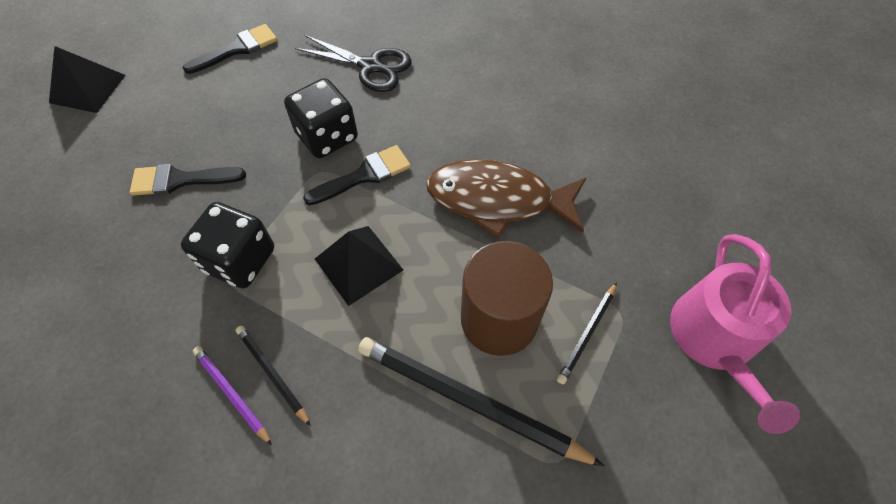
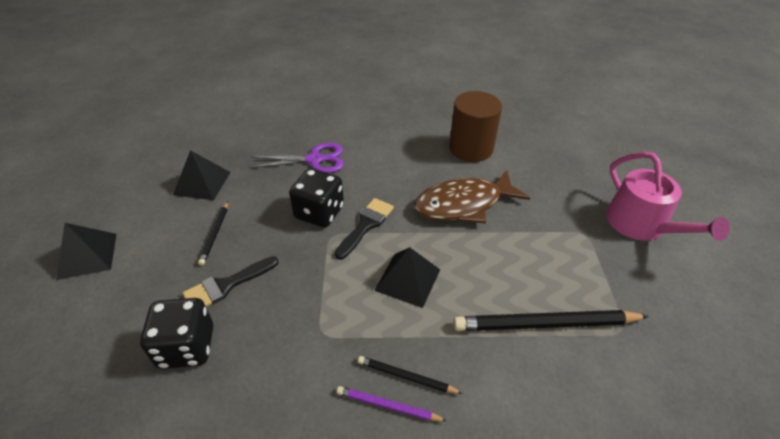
camera: 30 degrees left, 15 degrees down
black dice [181,202,274,288] -> black dice moved to [140,298,213,369]
black brush [183,24,277,74] -> black pyramid [173,150,231,200]
black scissors [295,35,412,92] -> purple scissors [249,143,344,173]
brown cylinder [461,241,553,356] -> brown cylinder moved to [449,91,502,162]
black pencil [557,282,617,384] -> black pencil moved to [198,201,228,266]

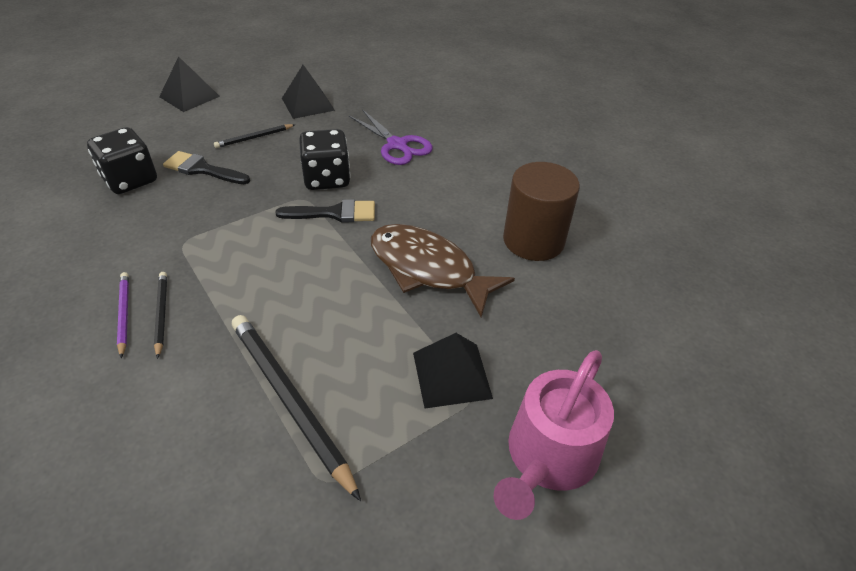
camera: 55 degrees right, 0 degrees up
black pyramid [374,247,440,308] -> black pyramid moved to [413,333,493,408]

